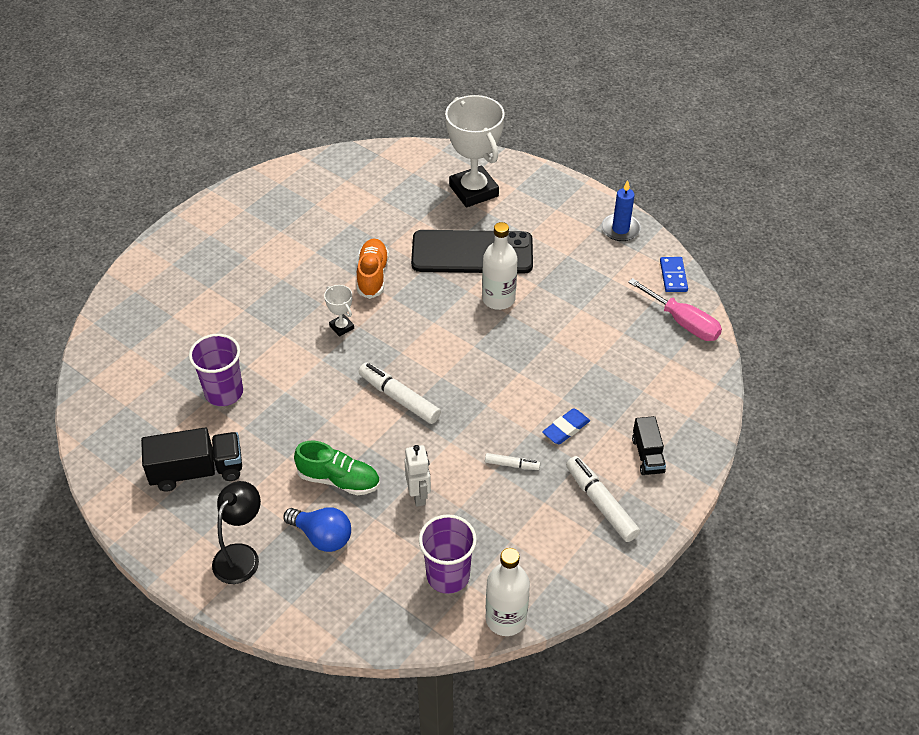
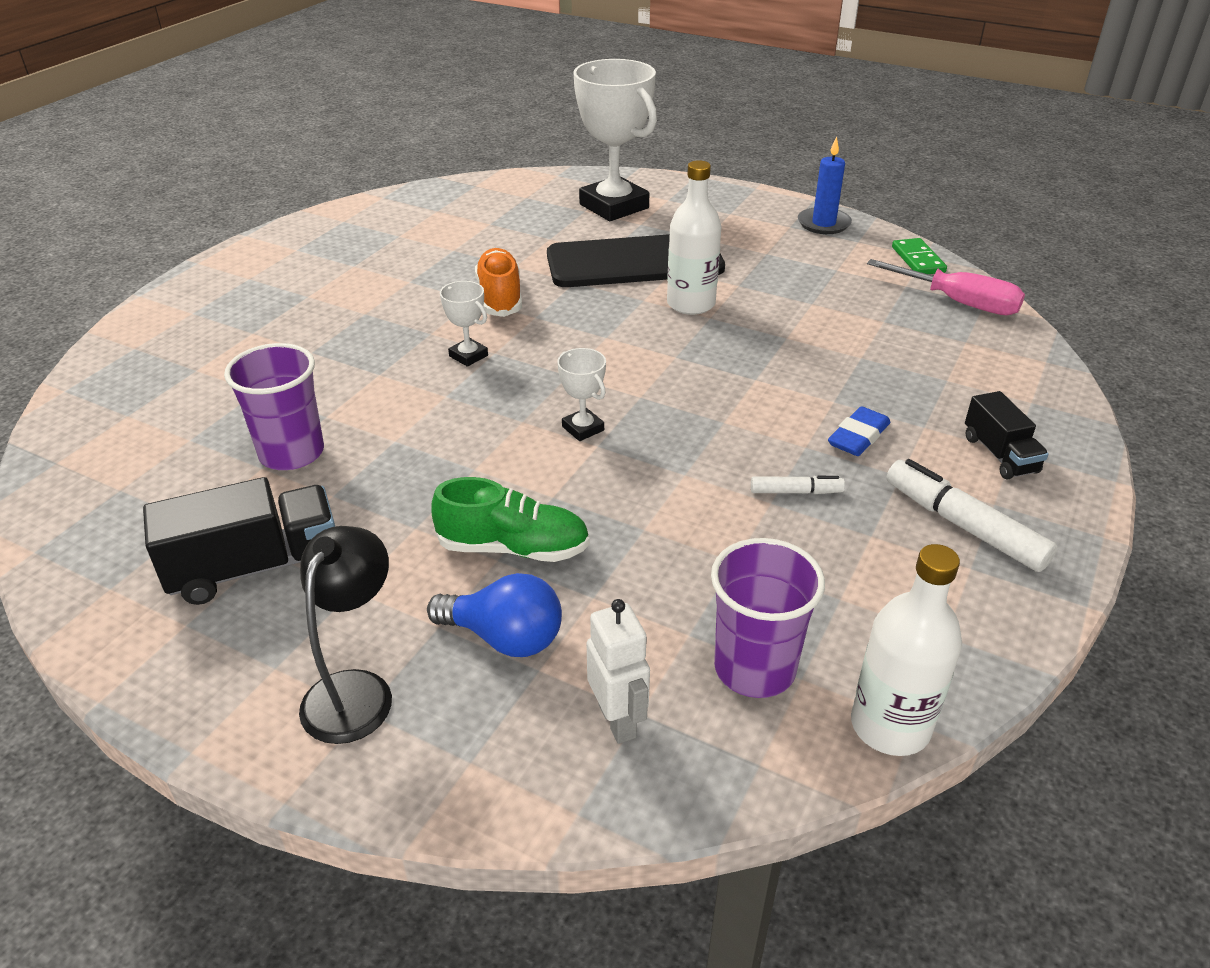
camera: 10 degrees left, 10 degrees down
white marker [359,362,441,424] -> white trophy [557,348,606,441]
white robot [404,445,431,507] -> white robot moved to [586,599,650,744]
blue domino [660,257,688,292] -> green domino [892,238,947,274]

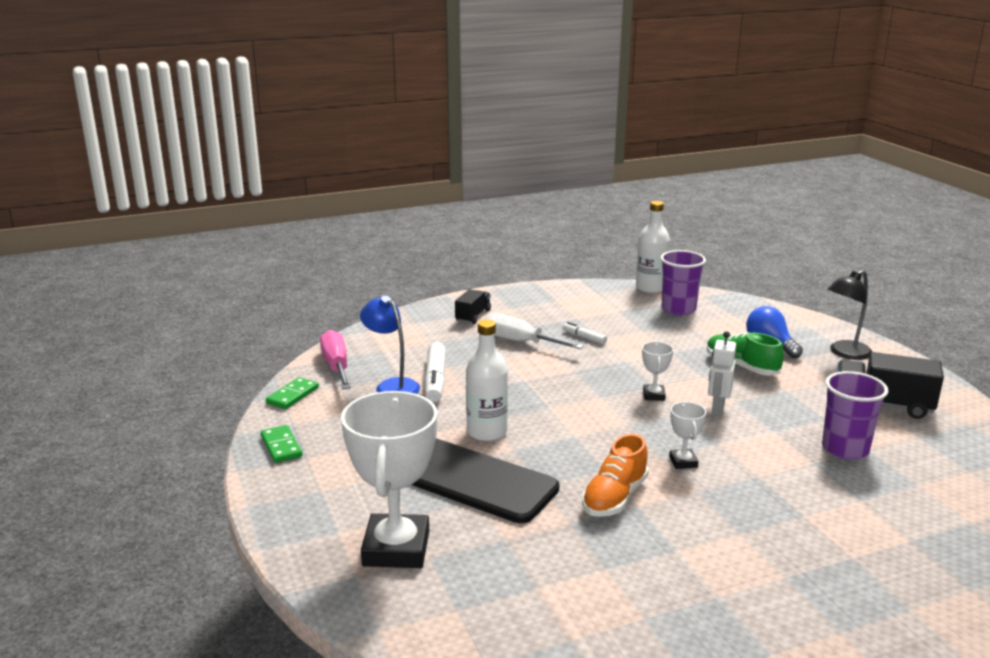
camera: 140 degrees left, 15 degrees down
white robot [586,599,650,744] -> white robot moved to [708,331,736,416]
blue candle [798,137,852,234] -> green domino [261,425,303,463]
blue eraser [828,406,890,456] -> white screwdriver [484,313,584,349]
white marker [886,459,1057,572] -> white marker moved to [424,342,446,403]
none -> blue lamp [360,296,420,394]

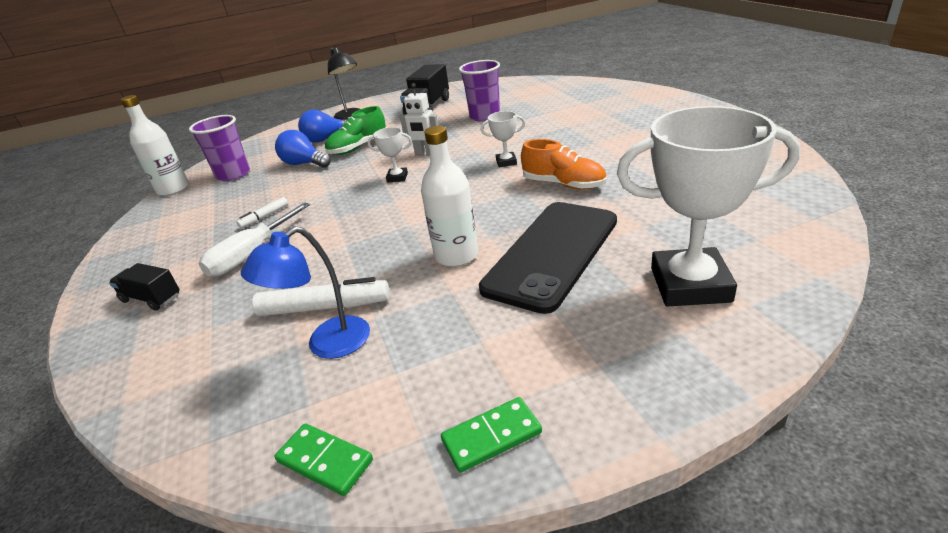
camera: 85 degrees left, 10 degrees up
pink screwdriver [320,330,351,389] -> none
none -> blue light bulb [275,130,331,168]

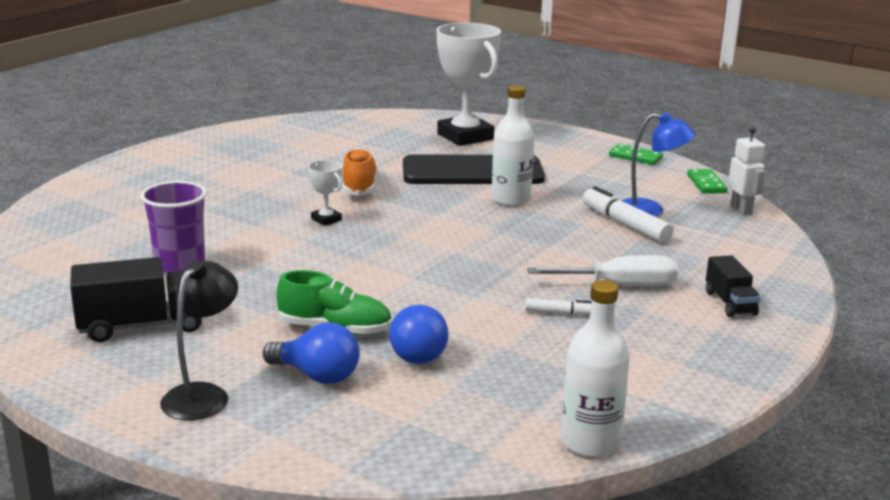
camera: 130 degrees left, 10 degrees down
purple cup [189,115,250,181] -> none
white trophy [368,127,412,183] -> none
white robot [400,83,439,155] -> white robot moved to [728,127,765,216]

